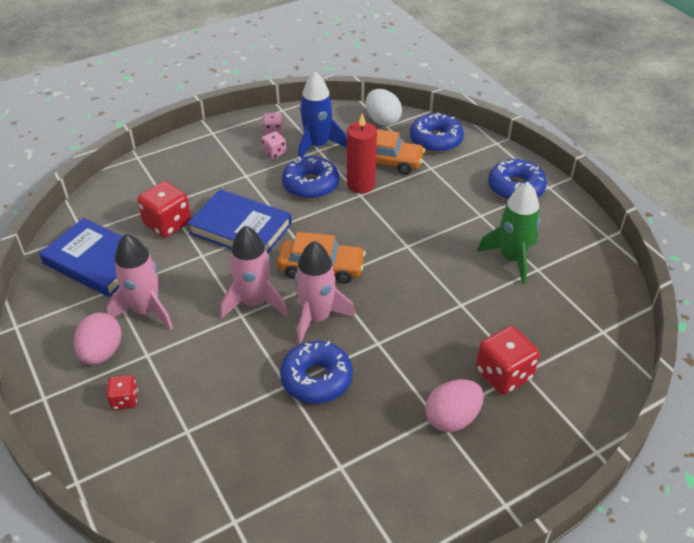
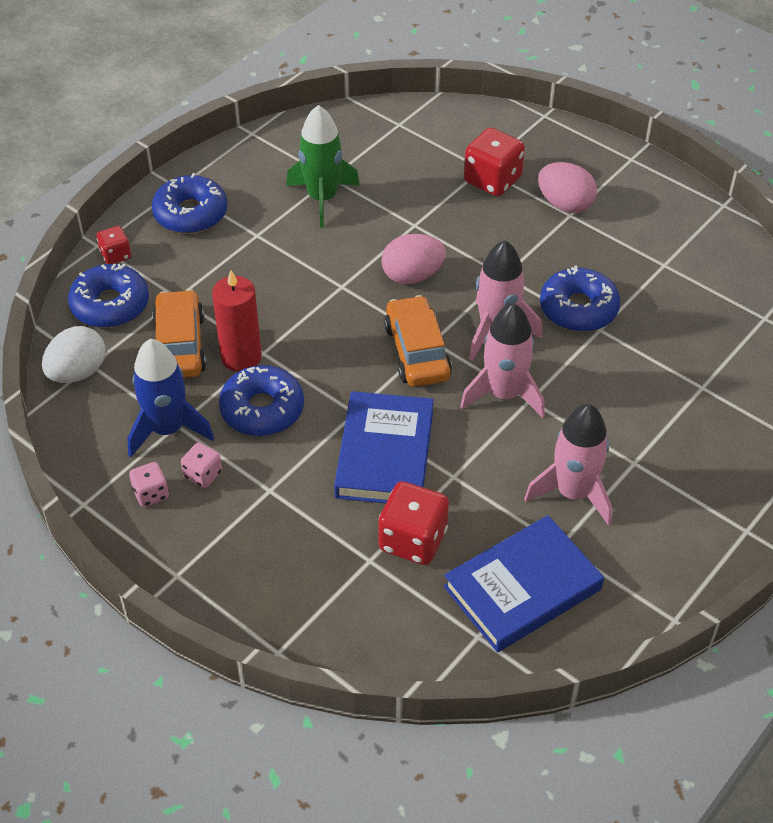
camera: 110 degrees left, 5 degrees up
blue book [39,218,149,297] -> blue book turned 45 degrees clockwise [444,515,604,652]
pink egg [74,313,122,365] -> pink egg moved to [381,234,446,284]
red dice [106,375,138,410] -> red dice moved to [97,226,131,264]

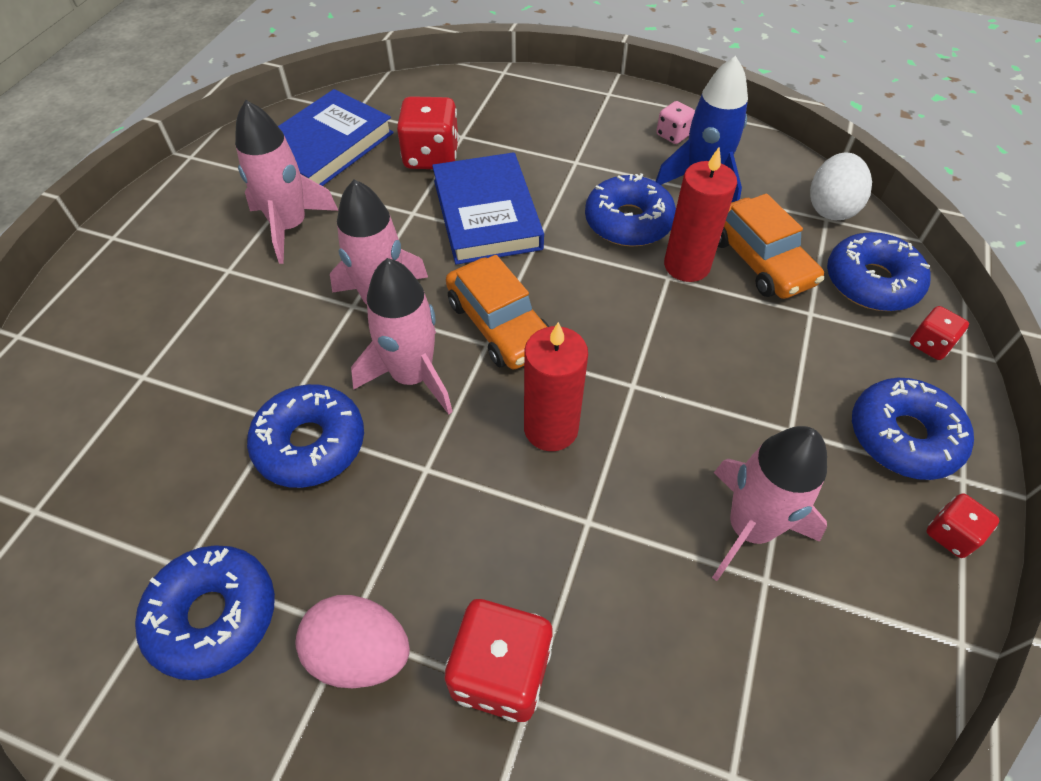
camera: 160 degrees right, 5 degrees up
pink dice [181,443,222,488] -> none
green rocket [286,105,360,228] -> pink rocket [712,426,827,581]
pink egg [381,234,446,284] -> red candle [524,322,588,451]
none -> blue donut [135,546,275,680]
none -> red dice [927,493,999,558]

